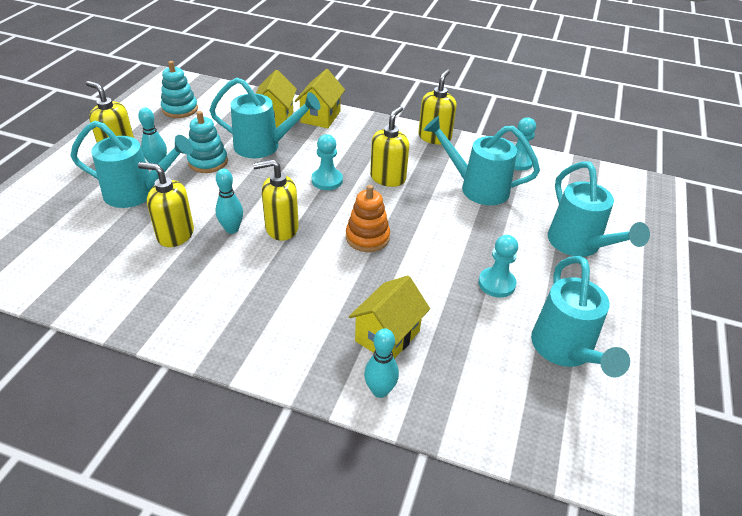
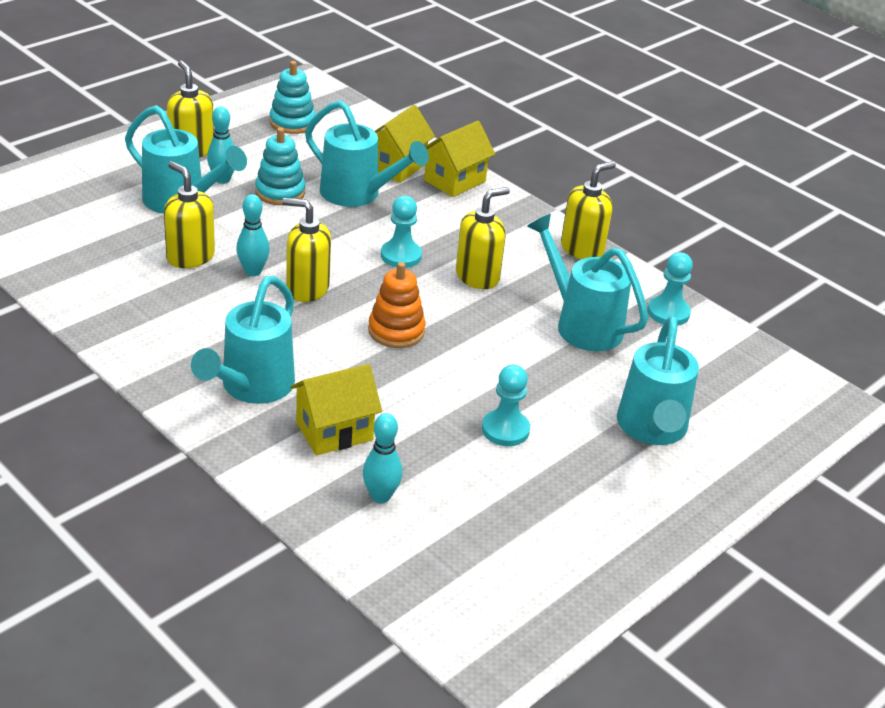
camera: 25 degrees right, 5 degrees down
turquoise bowling pin [364,328,399,398] -> turquoise bowling pin moved to [363,413,402,504]
turquoise watering can [531,256,630,377] -> turquoise watering can moved to [191,276,295,404]

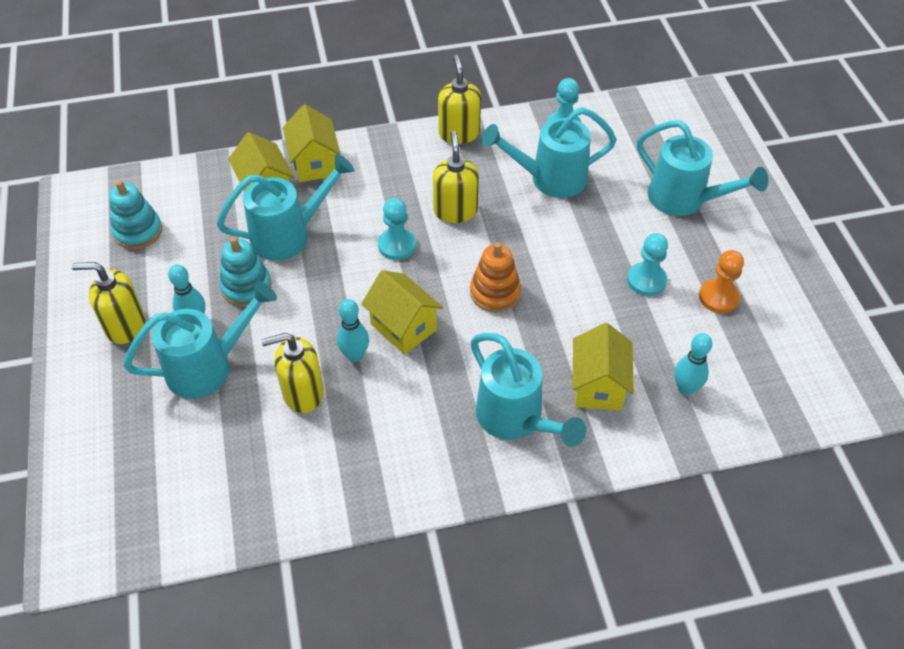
camera: 55 degrees left, 15 degrees up
yellow soap dispenser [282,198,331,302] -> yellow house [361,270,443,354]
none -> orange pawn [699,250,744,313]

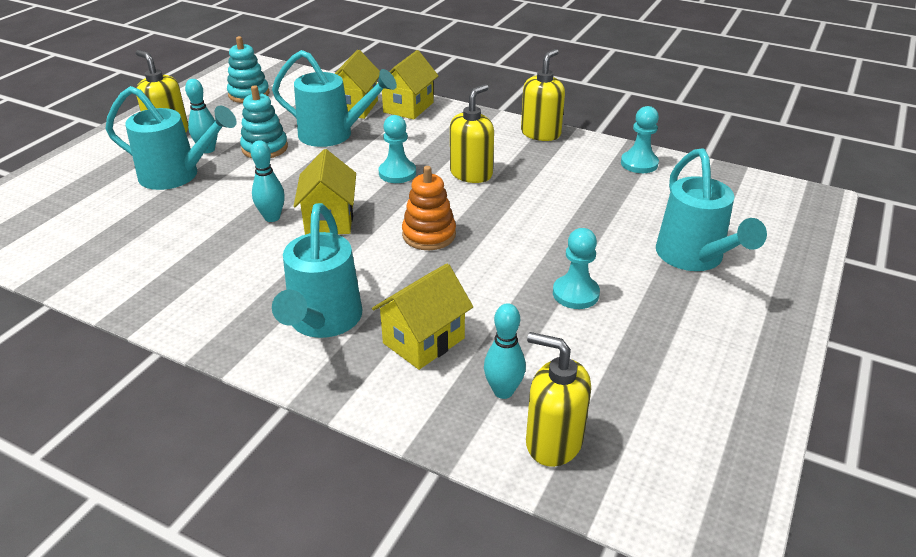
camera: 40 degrees right, 15 degrees down
yellow soap dispenser [261,333,324,413] -> yellow soap dispenser moved to [526,332,591,467]
turquoise watering can [482,107,617,198] -> none
orange pawn [699,250,744,313] -> none

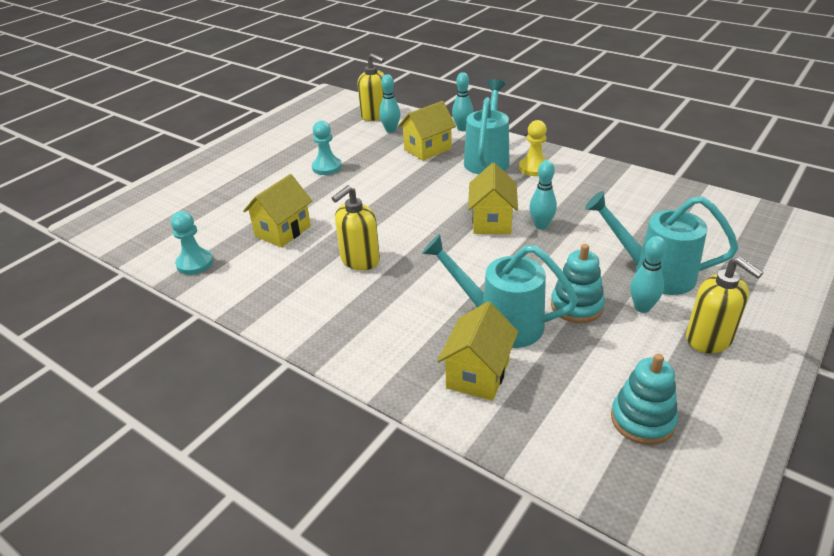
camera: 170 degrees left, 0 degrees up
turquoise pawn [378,115,416,183] -> none
yellow house [382,50,438,119] -> yellow house moved to [243,174,312,247]
orange stacking toy [402,166,456,250] -> none
yellow soap dispenser [521,49,565,141] -> none
turquoise watering can [656,148,767,271] -> none
none -> turquoise bowling pin [452,72,473,131]
none -> yellow pawn [519,120,547,176]

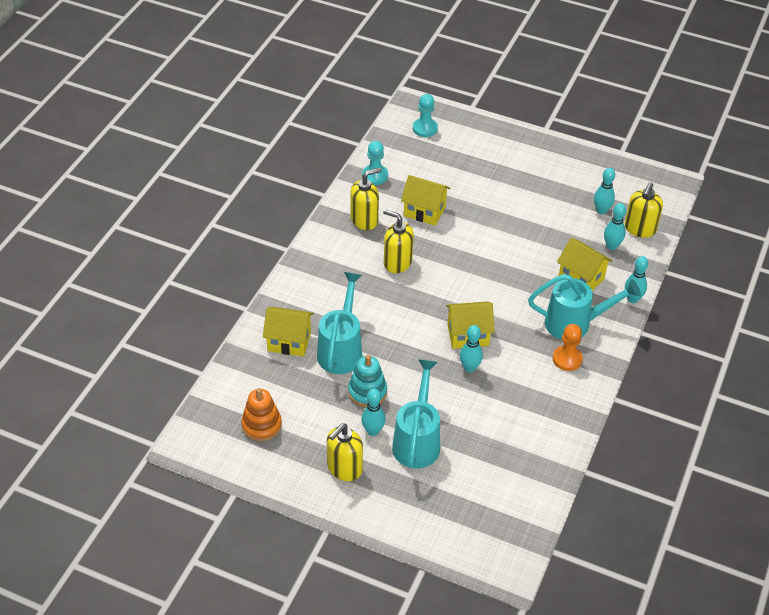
camera: 75 degrees right, 10 degrees up
turquoise pawn [312,121,342,175] -> turquoise pawn moved to [413,94,438,137]
yellow pawn [519,120,547,176] -> orange pawn [553,324,583,371]
turquoise stacking toy [611,353,678,445] -> orange stacking toy [241,388,282,441]
none -> yellow soap dispenser [350,168,381,230]
none -> turquoise bowling pin [594,168,615,214]

